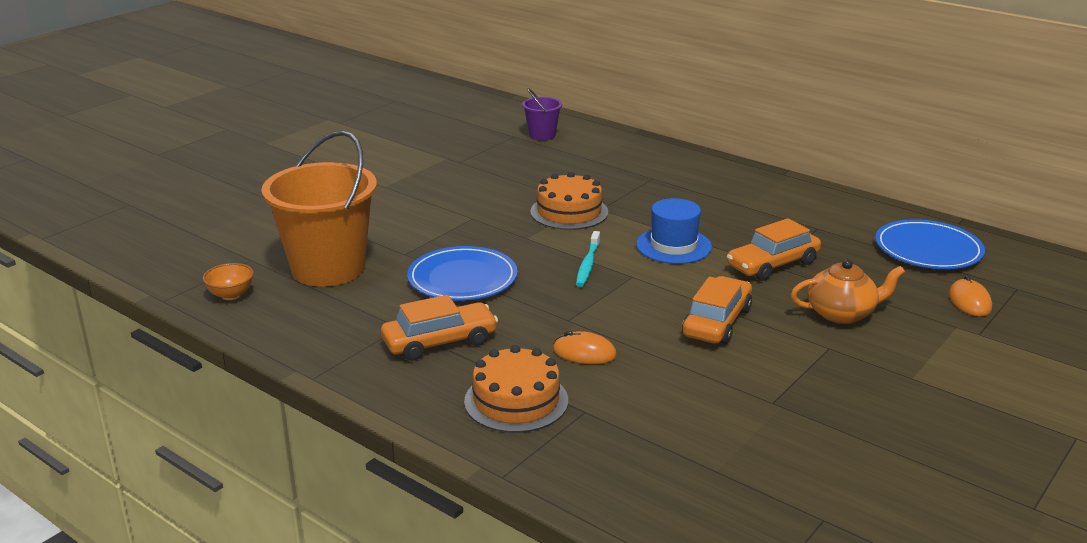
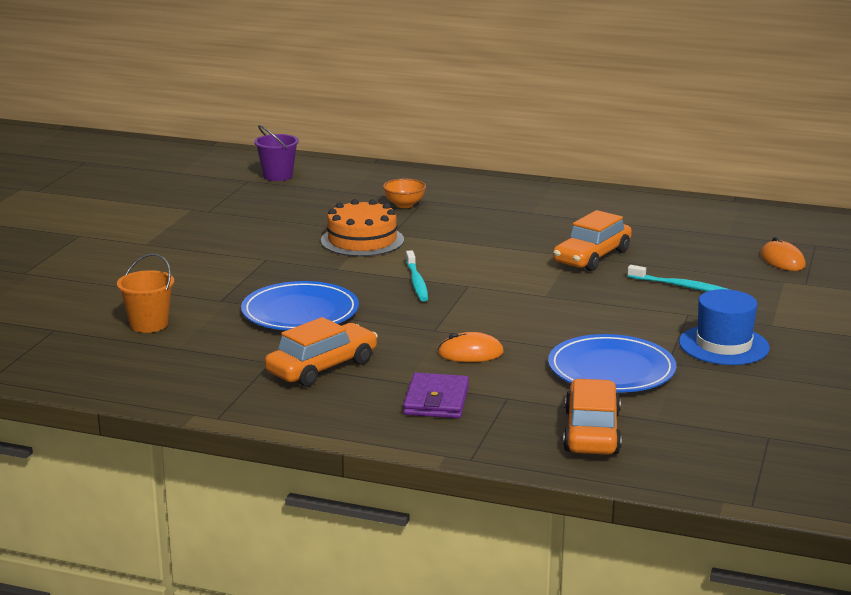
camera: 20 degrees left, 5 degrees down
orange bowl [203,263,254,300] -> orange bowl moved to [383,179,426,208]
orange bucket [261,130,377,287] -> orange bucket [117,253,174,333], size x0.46
orange cake [464,345,568,433] -> purple wallet [403,373,469,418]
blue hat [636,198,712,264] -> blue hat moved to [679,289,770,365]
orange car [682,276,752,344] -> orange car moved to [563,379,622,455]
orange teapot [790,259,905,324] -> turquoise toothbrush [628,265,731,291]
blue plate [875,219,985,269] -> blue plate moved to [548,334,676,392]

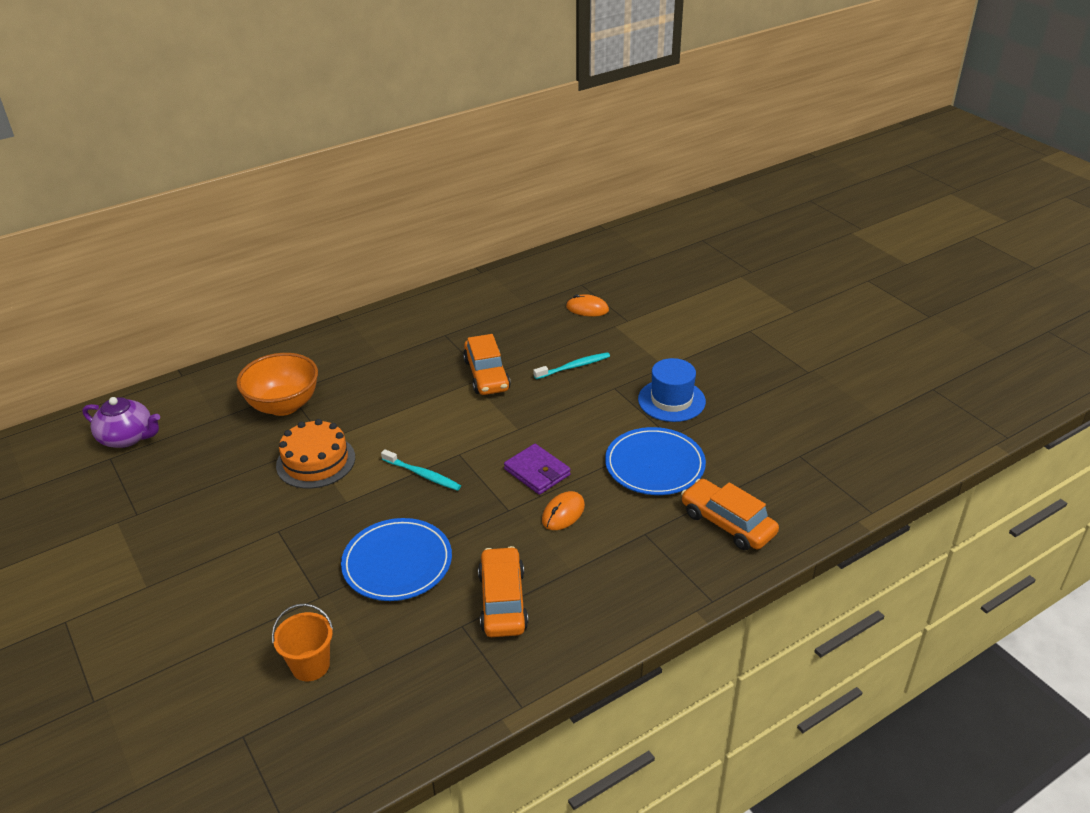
camera: 50 degrees left, 15 degrees up
purple bucket [254,125,299,181] -> purple teapot [83,397,160,448]
orange bowl [383,179,426,208] -> orange bowl [236,353,318,416], size x1.95
purple wallet [403,373,469,418] -> purple wallet moved to [504,444,571,495]

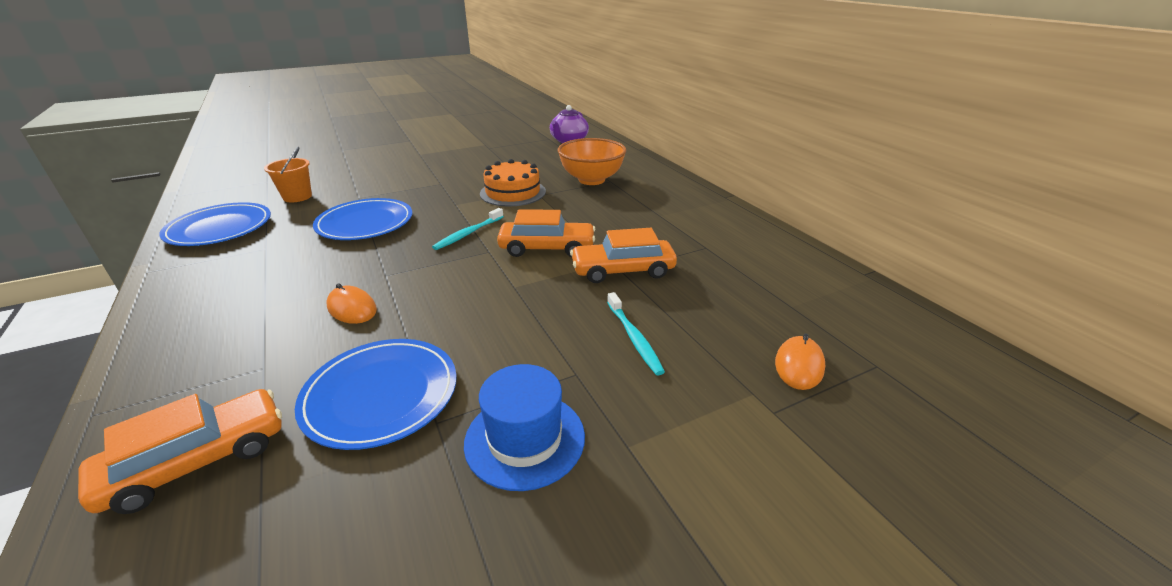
camera: 95 degrees right, 5 degrees down
orange car [478,546,528,637] -> orange car moved to [497,209,595,257]
purple wallet [504,444,571,495] -> none
none -> blue plate [159,202,271,246]

